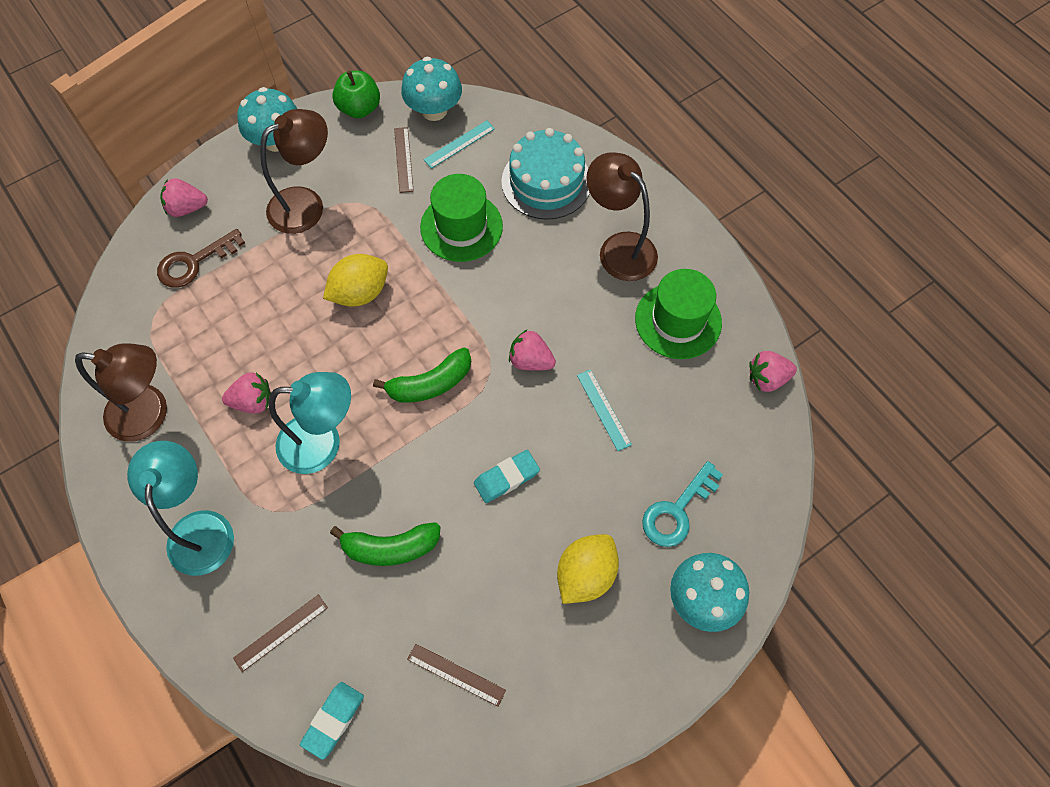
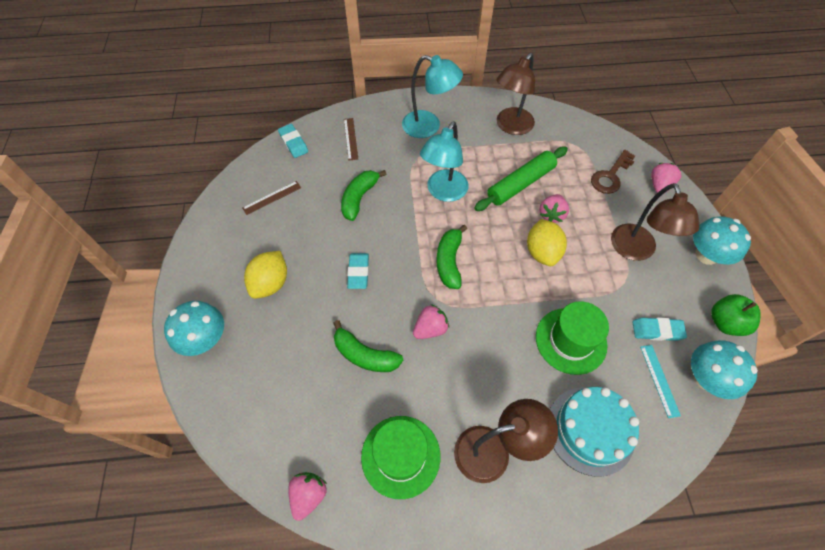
camera: 120 degrees right, 5 degrees down
brown key [157,229,245,288] -> brown key turned 135 degrees counterclockwise [591,150,635,194]
pink strawberry [222,372,271,414] -> pink strawberry moved to [540,194,569,223]
brown ruler [394,127,414,193] -> turquoise eraser [632,317,687,341]
yellow lemon [557,534,619,604] -> yellow lemon turned 45 degrees clockwise [244,251,287,299]
turquoise ruler [577,369,632,451] -> green banana [333,320,403,372]
turquoise key [642,461,723,547] -> none
none -> green rolling pin [474,147,568,211]

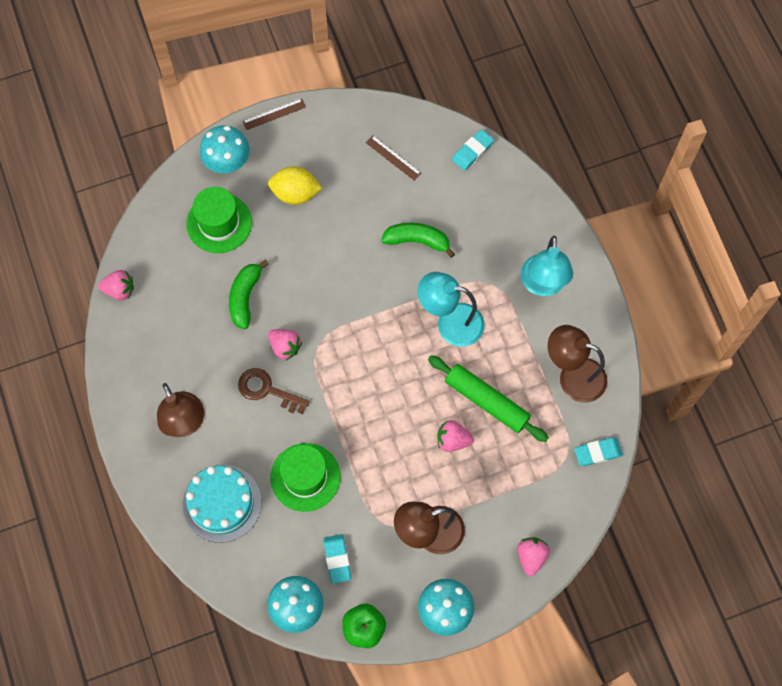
camera: 75 degrees right, 10 degrees up
brown ruler [344,118,358,161] -> brown ruler moved to [243,98,306,130]
turquoise eraser [347,253,369,289] -> turquoise eraser moved to [574,437,623,466]
green hat [361,416,441,499] -> green hat moved to [186,187,252,253]
green banana [436,225,467,289] -> none
yellow lemon [527,219,567,266] -> none
brown key [591,150,635,194] -> brown key moved to [238,368,310,414]
turquoise ruler [640,345,681,418] -> none
pink strawberry [651,163,681,193] -> pink strawberry turned 90 degrees counterclockwise [517,537,550,576]

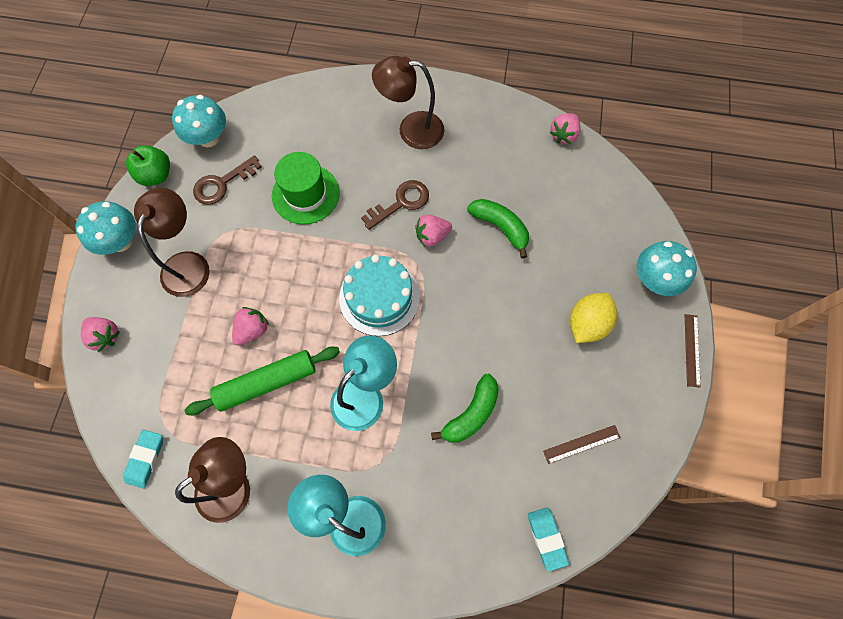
camera: 120 degrees right, 0 degrees up
turquoise cake [182,465,261,543] -> turquoise cake moved to [339,255,420,336]
green hat [186,187,252,253] -> none
turquoise eraser [323,534,351,584] -> brown key [193,155,262,205]

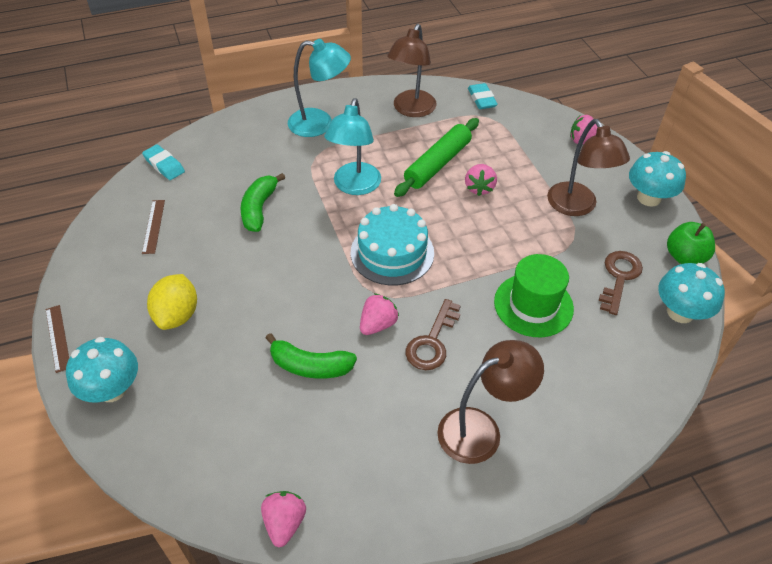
camera: 150 degrees right, 20 degrees down
brown ruler [543,425,621,464] -> brown ruler turned 45 degrees counterclockwise [142,200,165,254]

